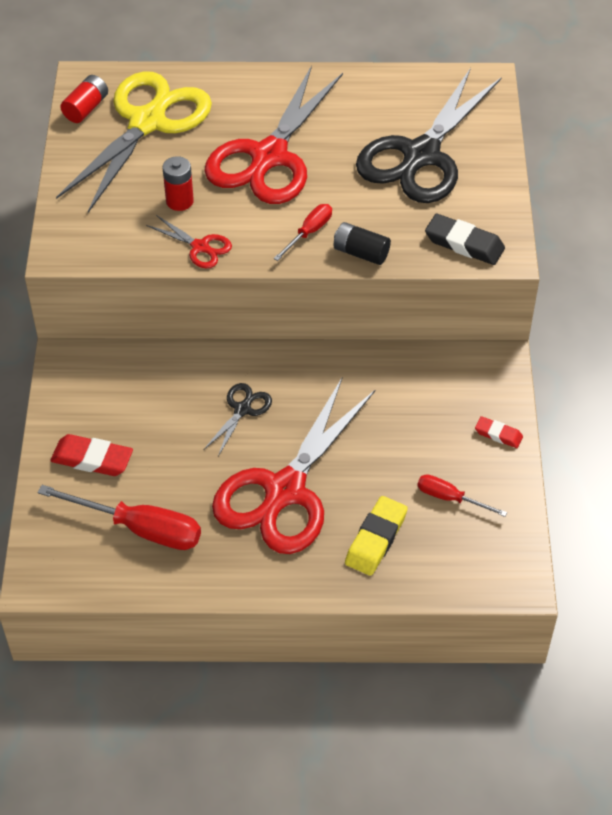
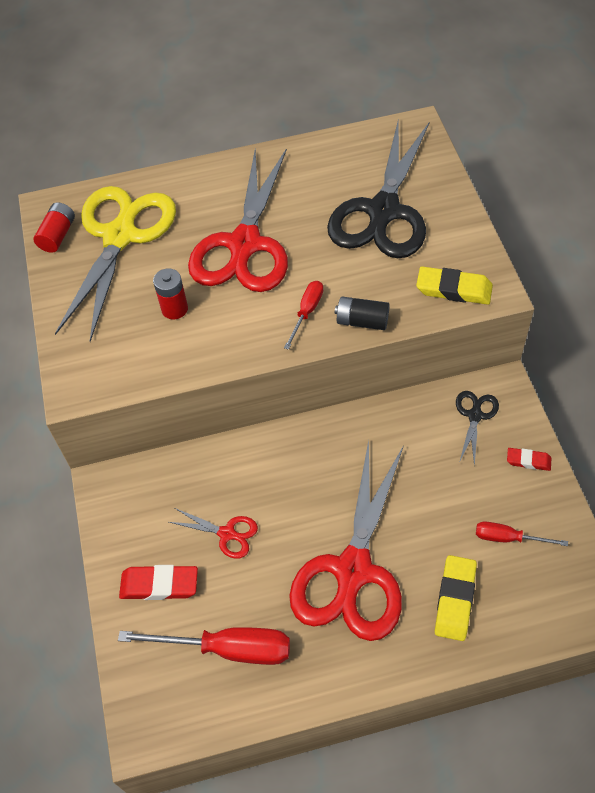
camera: 10 degrees left, 5 degrees up
red scissors [146,215,232,268] -> red scissors moved to [169,508,258,559]
black scissors [203,383,272,456] -> black scissors moved to [456,391,499,467]
black eraser [425,214,505,265] -> yellow eraser [416,266,493,305]

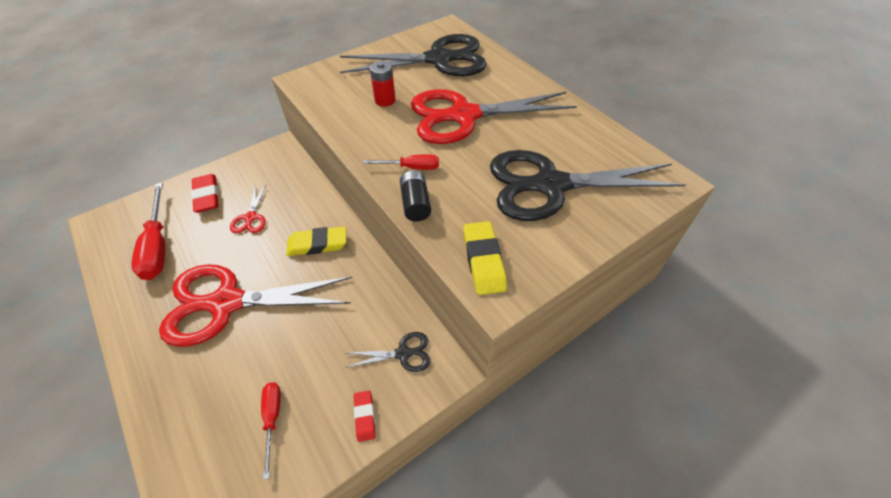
camera: 65 degrees right, 5 degrees down
red battery [33,202,75,253] -> none
yellow scissors [55,186,176,342] -> black scissors [340,34,487,76]
yellow eraser [435,555,477,641] -> yellow eraser moved to [286,226,346,256]

